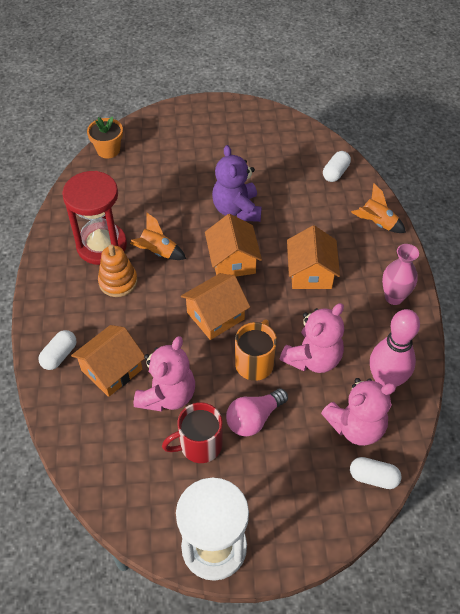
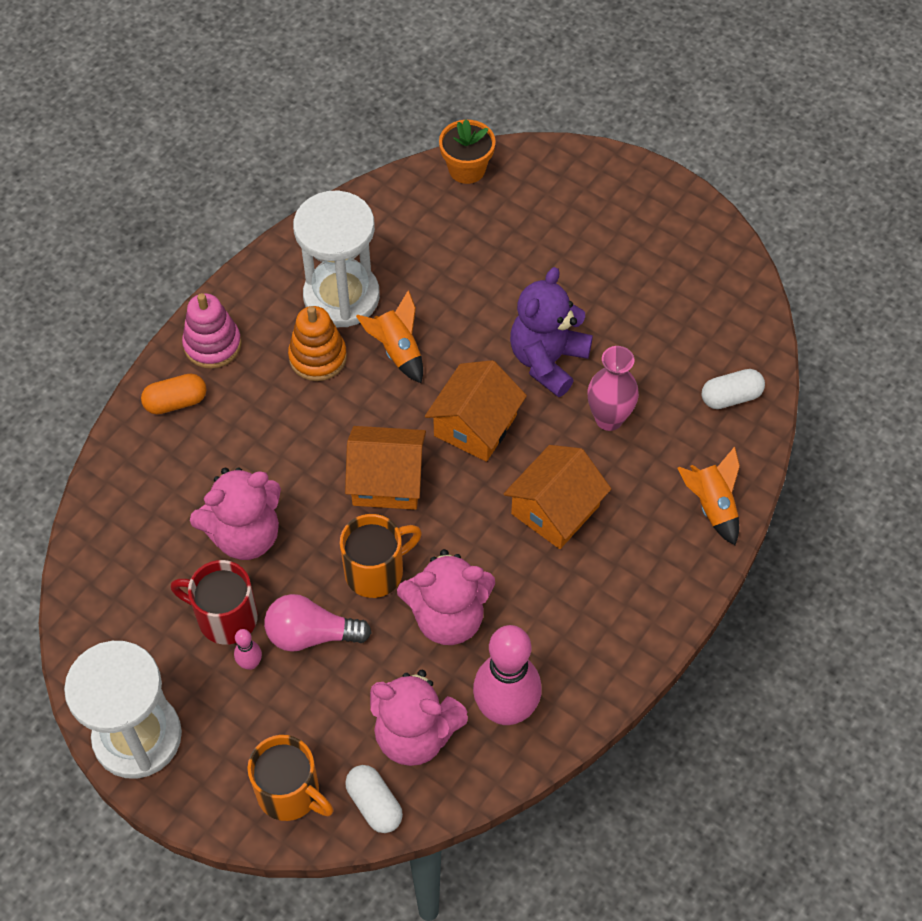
camera: 40 degrees right, 5 degrees up
white capsule [38,330,76,370] -> orange capsule [141,374,206,414]
red hourglass [62,171,127,265] -> white hourglass [293,191,380,327]
orange house [71,325,145,397] -> none
pink vase [382,244,419,305] -> pink vase moved to [588,346,639,431]
none -> pink stacking toy [182,293,242,369]
none -> pink bowling pin [234,629,262,670]
none -> orange mug [247,735,333,821]

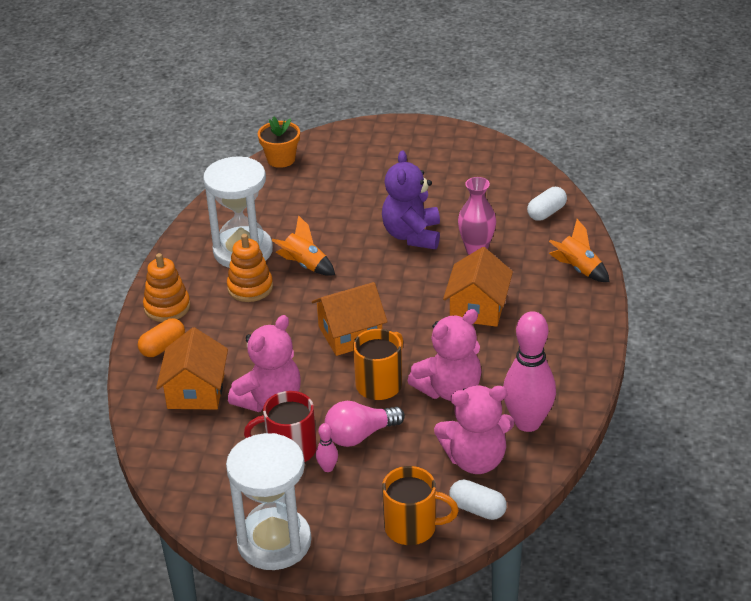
camera: 25 degrees left, 20 degrees down
pink stacking toy [182,293,242,369] -> orange stacking toy [143,253,190,322]
orange house [425,360,527,462] -> orange house moved to [156,327,228,410]

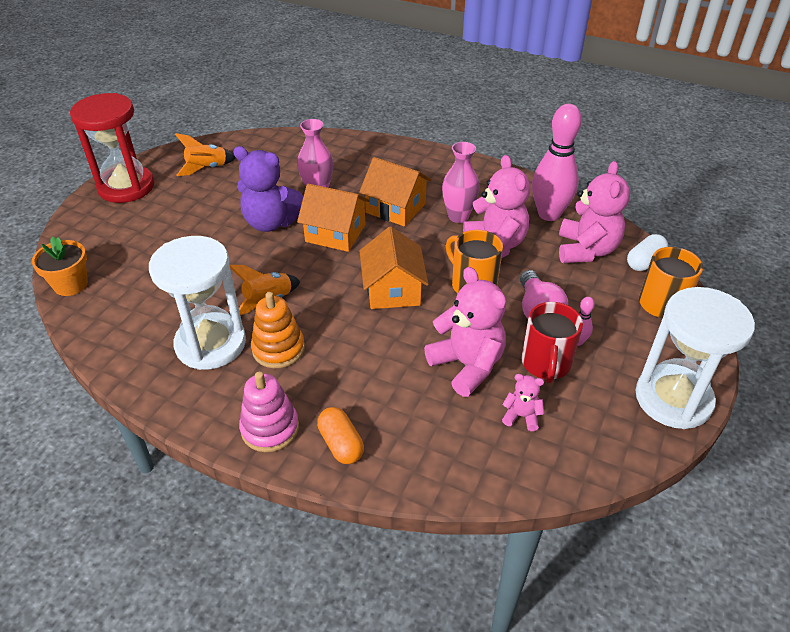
camera: 75 degrees left, 5 degrees up
orange stacking toy [143,253,190,322] -> pink stacking toy [239,372,299,452]
orange house [156,327,228,410] -> orange house moved to [297,183,370,252]
white capsule [527,187,567,221] -> none
orange rocket [549,219,609,282] -> orange rocket moved to [175,133,236,176]
none -> red hourglass [70,93,154,203]
none -> pink vase [442,142,480,223]
none -> pink teddy bear [502,374,544,431]

